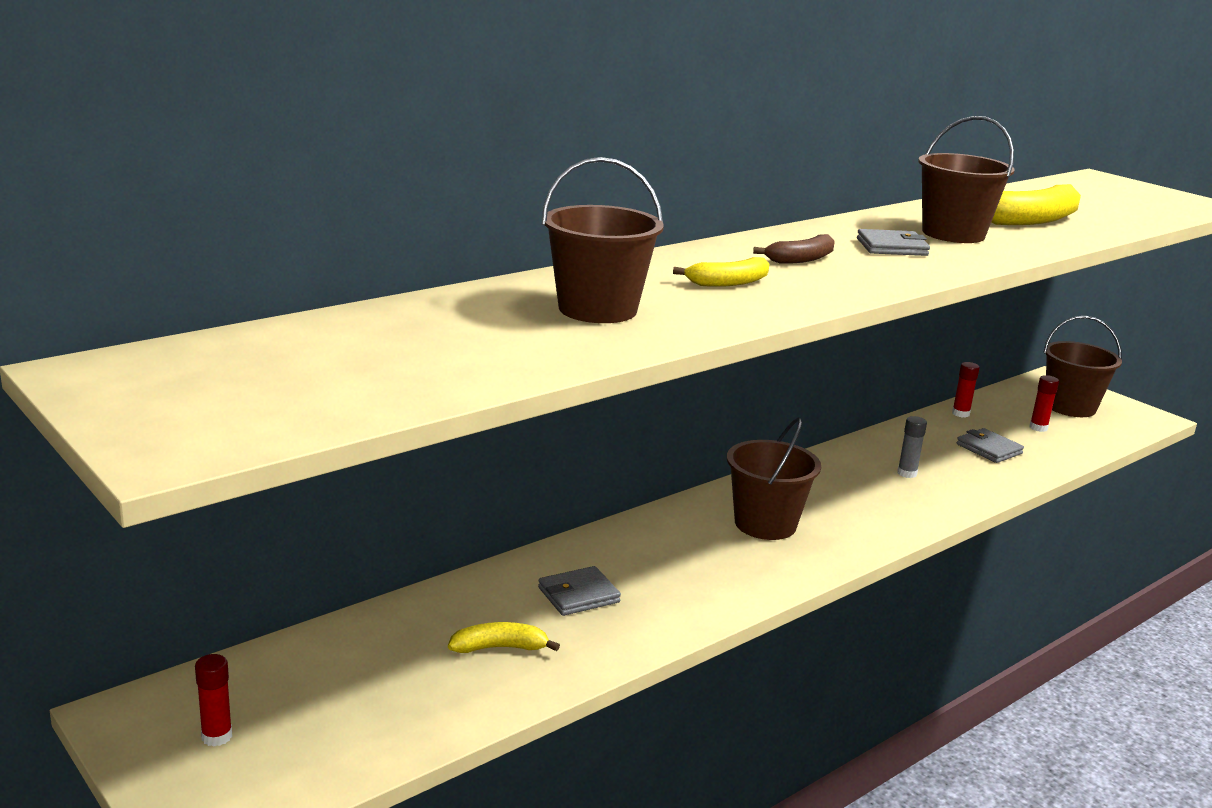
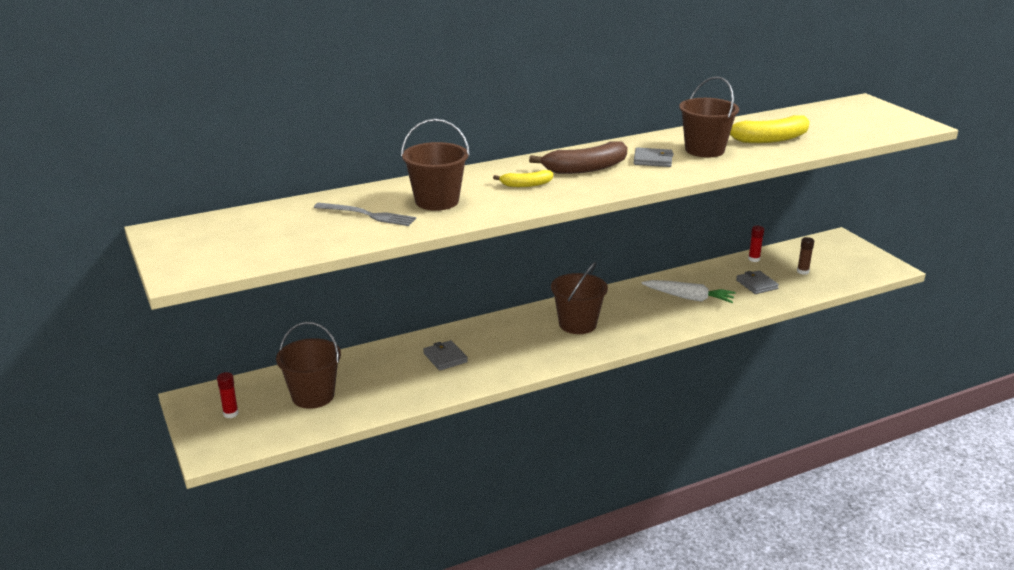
camera: 15 degrees right, 5 degrees up
yellow banana [448,622,560,653] -> none
grey wallet [538,566,621,616] -> grey wallet turned 75 degrees clockwise [423,340,468,371]
brown banana [753,234,835,264] -> brown banana [529,141,628,174], size x1.76
grey glue stick [897,416,927,478] -> white carrot [641,280,736,303]
red glue stick [1030,375,1059,432] -> brown glue stick [797,237,814,275]
brown bucket [1043,316,1122,417] -> brown bucket moved to [276,322,341,409]
none -> grey fork [314,203,416,226]

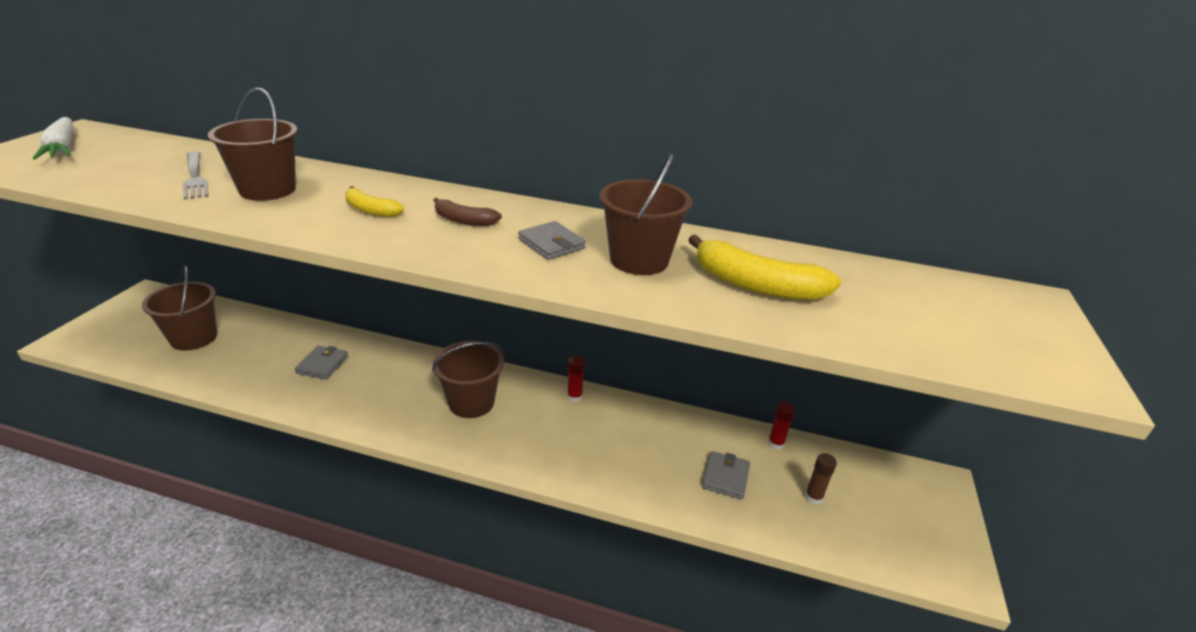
camera: 40 degrees right, 5 degrees up
red glue stick [217,372,239,418] -> red glue stick moved to [567,356,585,402]
brown banana [529,141,628,174] -> brown banana [433,198,502,226], size x0.57
white carrot [641,280,736,303] -> white carrot moved to [33,117,73,159]

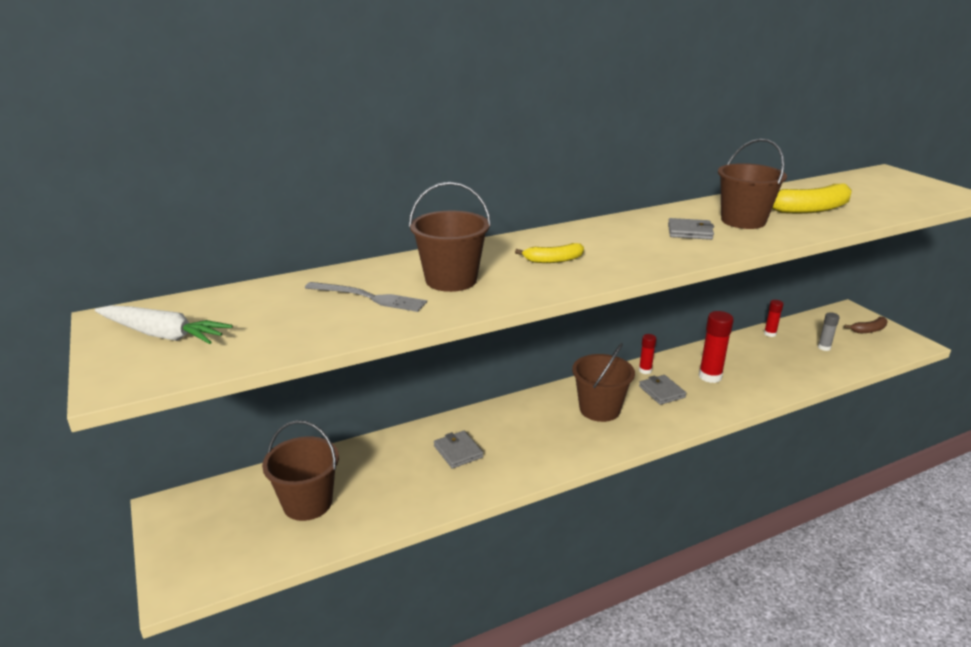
camera: 40 degrees left, 5 degrees down
brown banana [433,198,502,226] -> brown banana moved to [844,317,888,333]
grey wallet [702,451,750,499] -> grey wallet moved to [639,375,687,405]
brown glue stick [805,453,837,505] -> grey glue stick [818,312,840,351]
none -> red glue stick [699,311,734,383]

